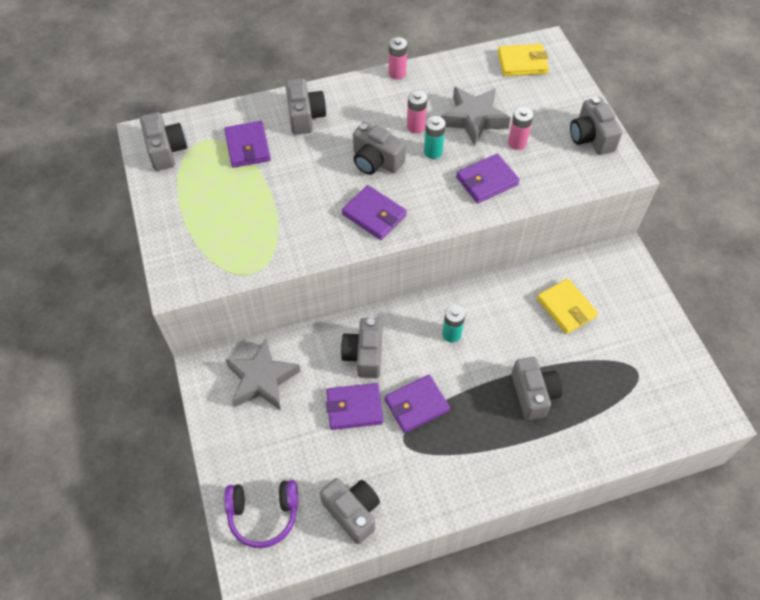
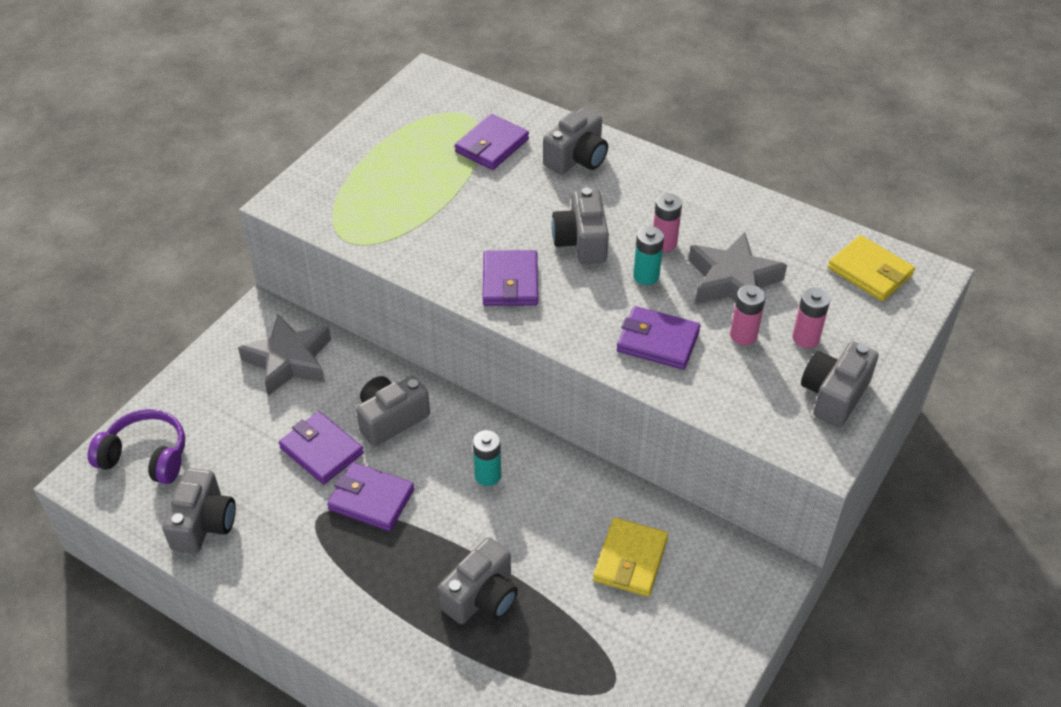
camera: 50 degrees right, 10 degrees down
grey camera [140,112,187,171] -> none
purple headphones [224,480,298,548] -> purple headphones turned 150 degrees clockwise [88,409,185,484]
pink battery [389,37,407,79] -> pink battery moved to [792,288,830,348]

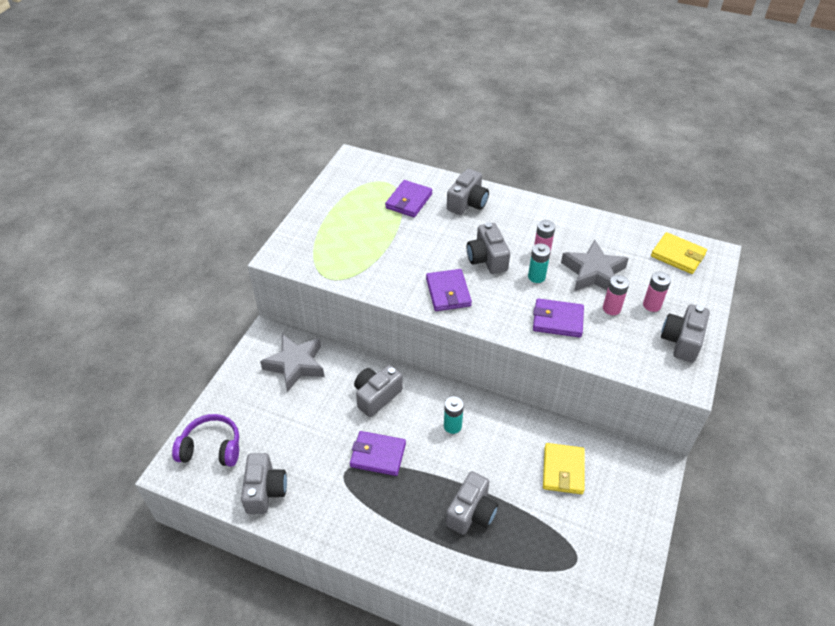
camera: 10 degrees left, 0 degrees up
purple wallet [279,412,364,484] -> none

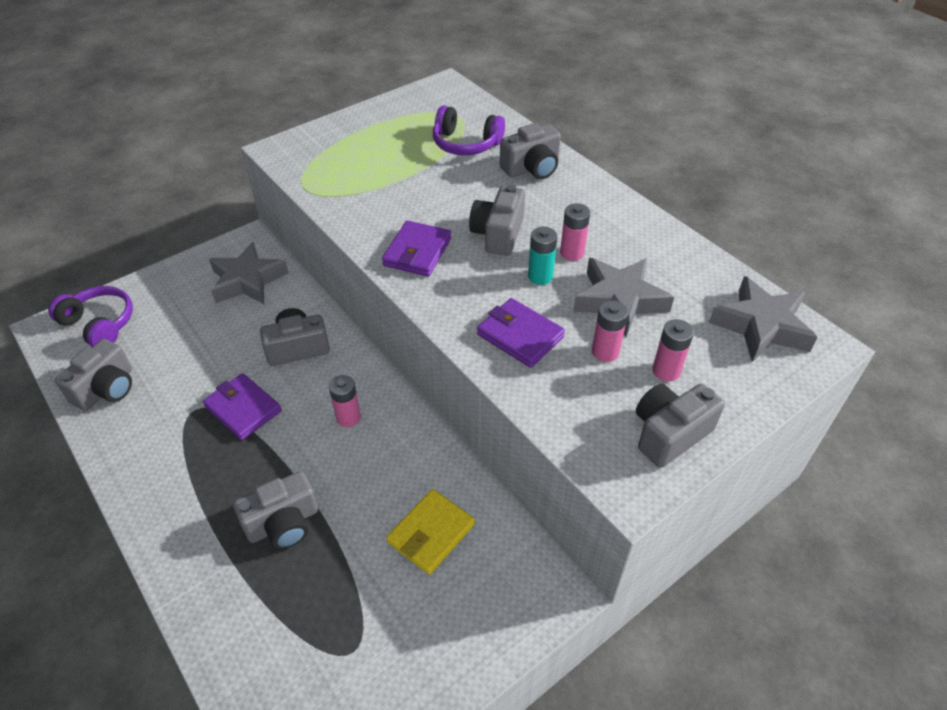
camera: 30 degrees right, 0 degrees up
purple wallet [385,180,432,217] -> purple headphones [433,105,505,155]
turquoise battery [444,396,464,434] -> pink battery [329,375,361,427]
yellow wallet [651,232,707,274] -> grey star [709,276,818,362]

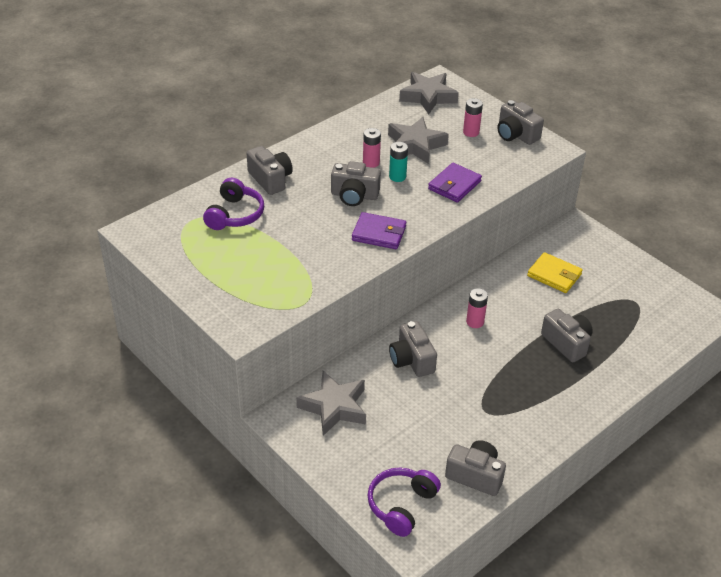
camera: 95 degrees left, 5 degrees down
purple wallet [203,373,282,440] -> none
pink battery [592,301,628,362] -> none

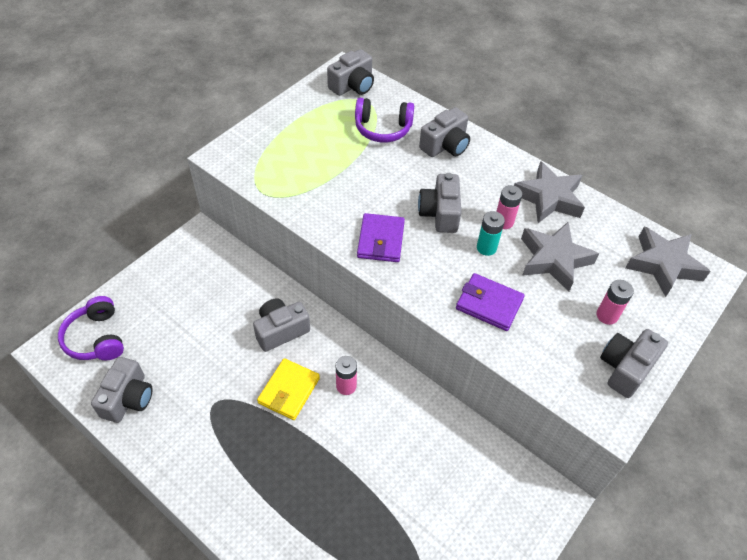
camera: 80 degrees right, 10 degrees up
grey star [296,371,366,436] -> grey star moved to [514,161,585,223]
purple headphones [368,467,441,537] -> purple headphones turned 135 degrees counterclockwise [58,296,124,360]
yellow wallet [527,252,583,293] -> yellow wallet moved to [257,358,320,420]
grey camera [541,309,593,362] -> grey camera moved to [327,49,374,96]

